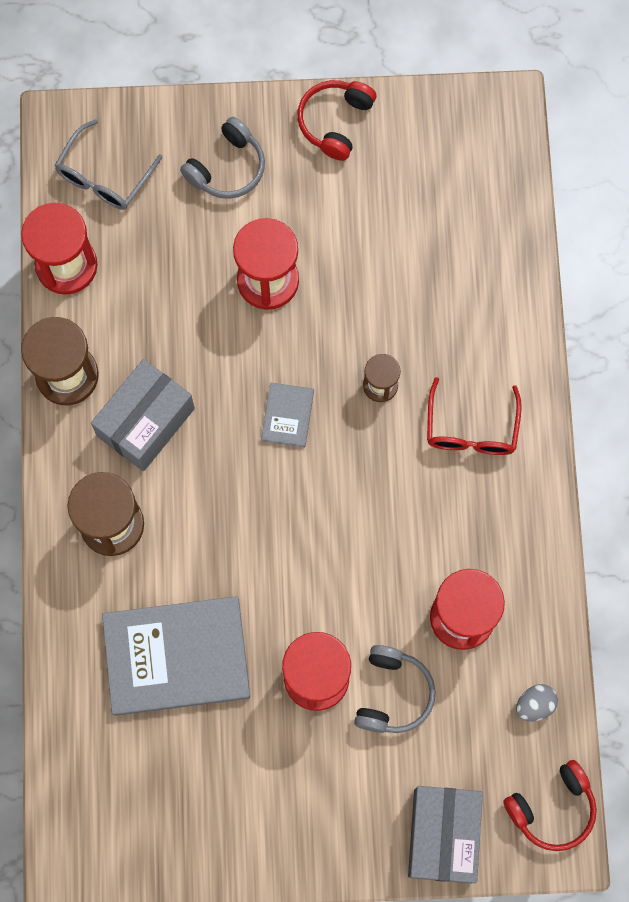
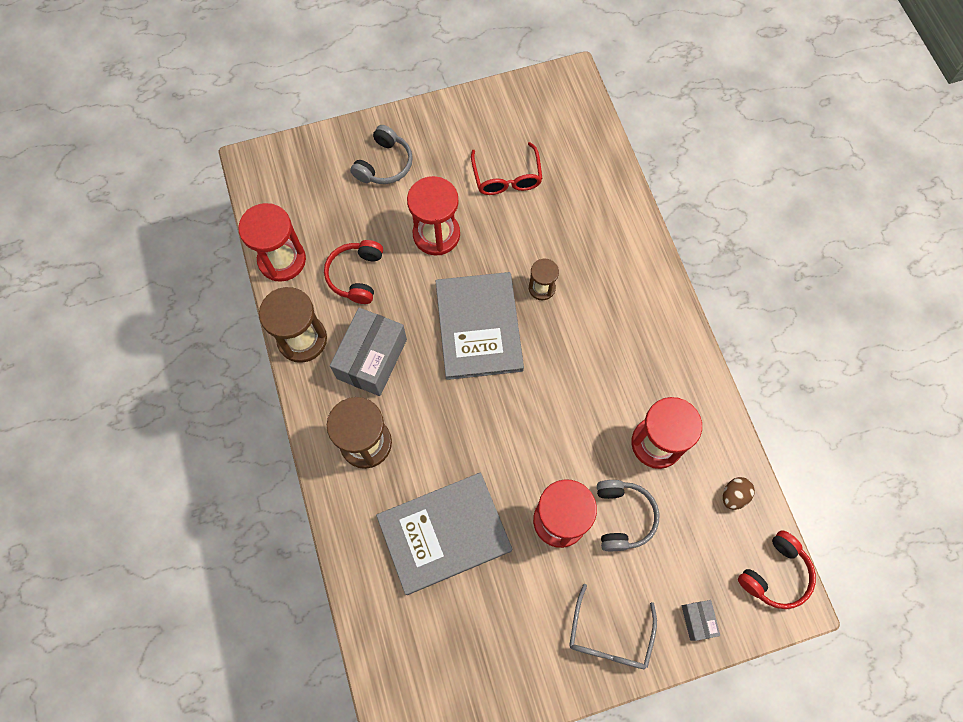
camera: 15 degrees left, 5 degrees down
grey glasses [54,119,163,210] -> grey glasses moved to [569,584,657,669]
grey book [261,383,314,447] -> grey book [435,272,524,380], size x2.21
red headphones [297,80,376,161] -> red headphones moved to [324,240,383,304]
grey box [408,786,483,883] -> grey box [682,600,720,641], size x0.47
red glasses [427,377,522,455] -> red glasses moved to [471,142,543,195]
grey egg [516,684,558,722] -> brown egg [723,477,755,510]

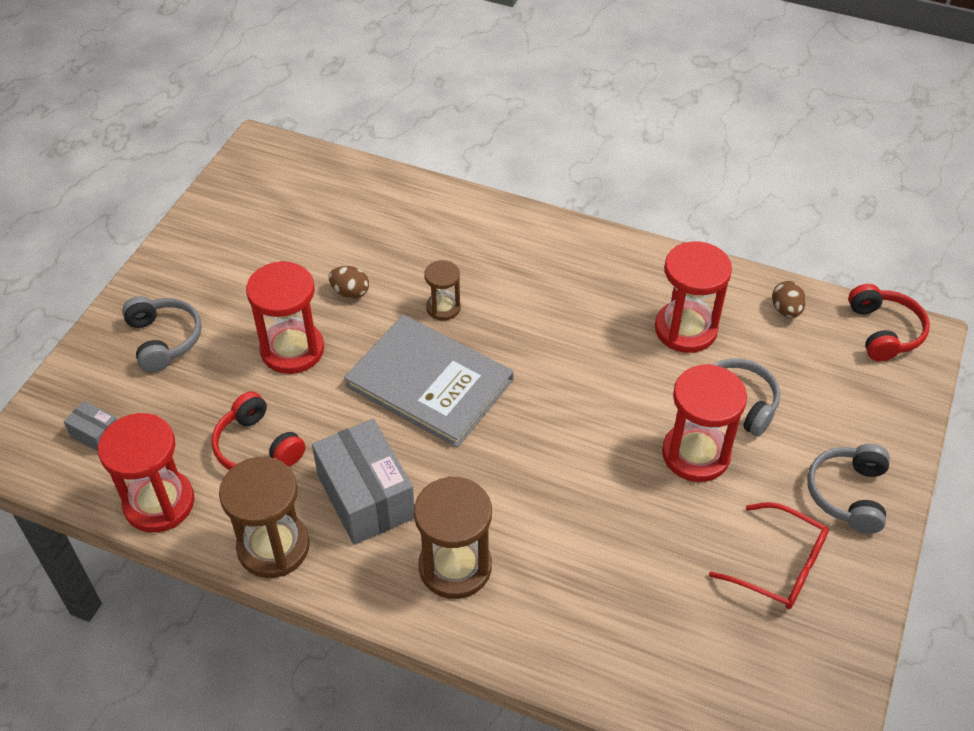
camera: 50 degrees left, 20 degrees down
grey book [376,472,512,595] -> none
red glasses [471,142,543,195] -> red glasses moved to [709,502,829,609]
grey glasses [569,584,657,669] -> grey headphones [807,444,890,534]
grey box [682,600,720,641] -> grey box moved to [64,400,117,451]
none -> brown egg [329,266,369,299]

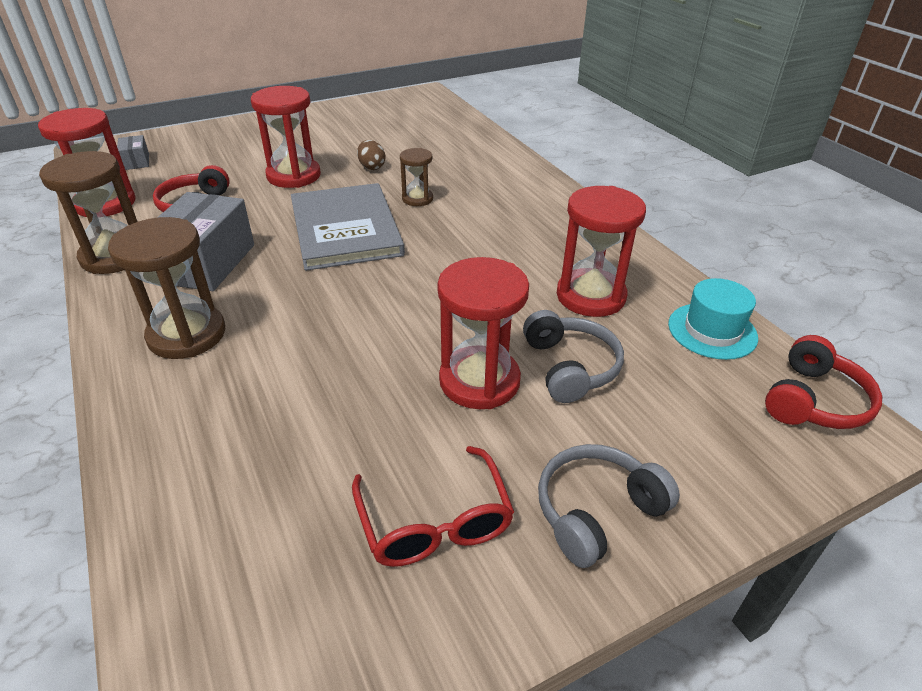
camera: 40 degrees right, 10 degrees down
grey headphones [122,296,202,372] -> none
brown egg [772,281,806,318] -> turquoise hat [668,278,758,360]

